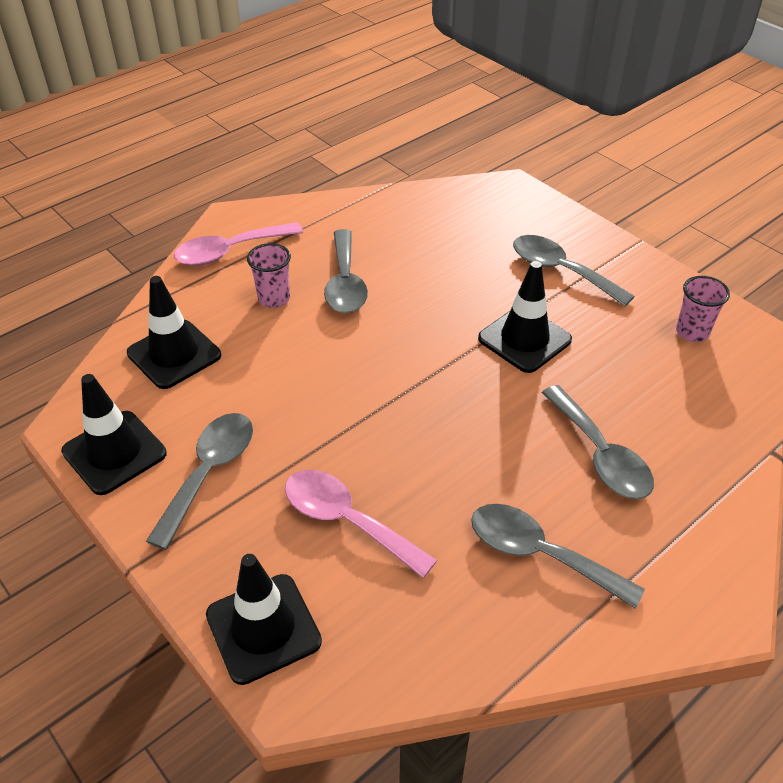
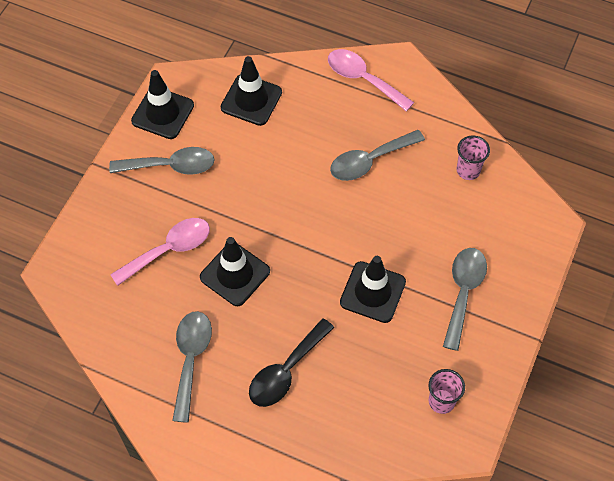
camera: 65 degrees right, 15 degrees up
black traffic cone [206,554,322,685] -> black traffic cone moved to [200,237,270,306]
pink cup [247,243,291,308] -> pink cup moved to [457,135,490,180]
pink spoon [285,470,437,578] -> pink spoon turned 45 degrees clockwise [110,218,210,286]
grey spoon [542,385,654,499] -> black spoon [249,318,334,407]

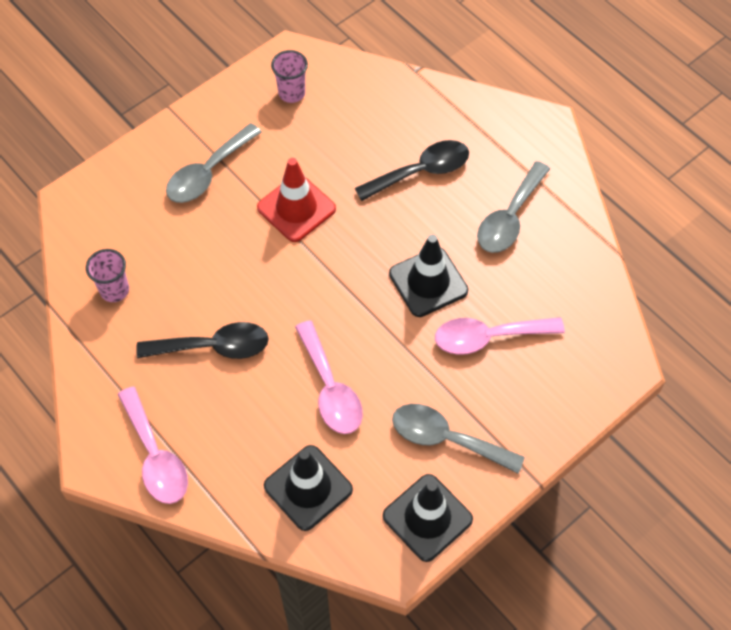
camera: 155 degrees left, 0 degrees up
grey spoon [330,130,425,181] -> black spoon [136,322,269,359]
black traffic cone [340,256,406,323] -> red traffic cone [257,158,336,242]
none -> pink spoon [295,320,363,434]

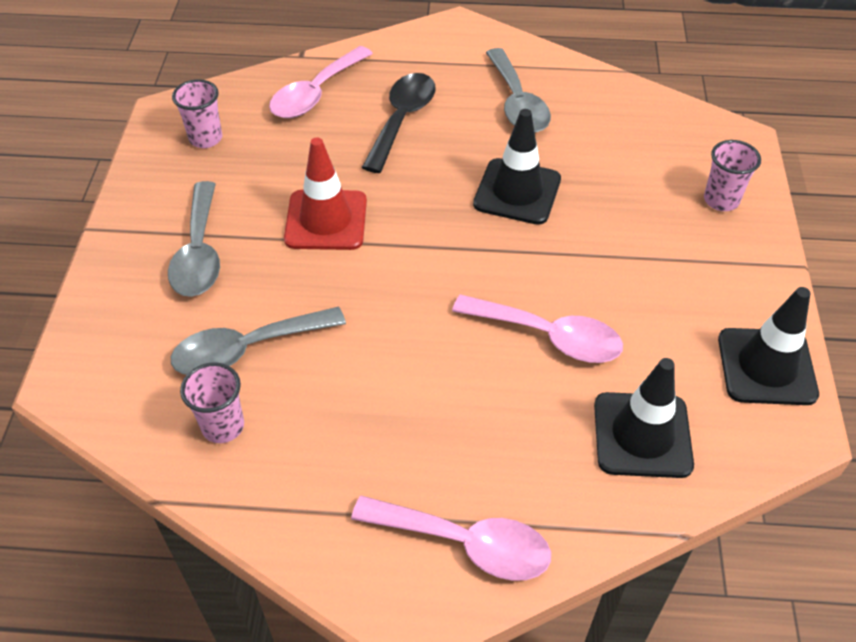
camera: 45 degrees left, 10 degrees down
black spoon [136,322,269,359] -> none
grey spoon [392,404,525,474] -> grey spoon moved to [171,307,346,375]
pink spoon [435,317,565,355] -> pink spoon moved to [269,46,373,118]
none -> pink cup [704,140,761,211]

